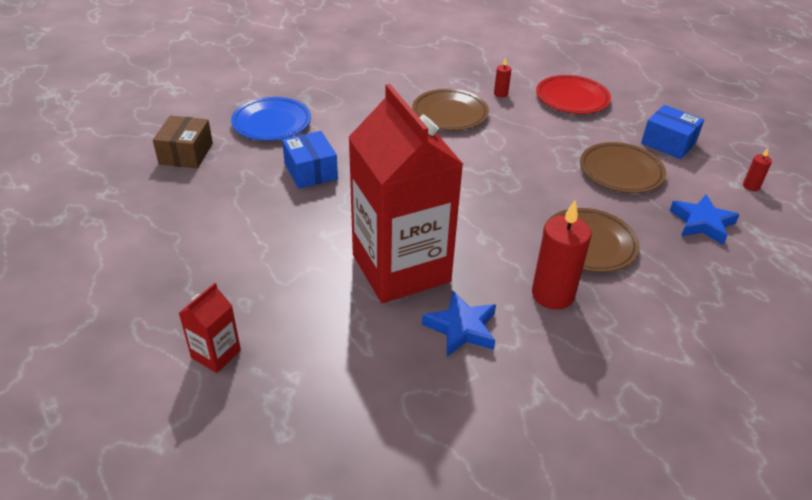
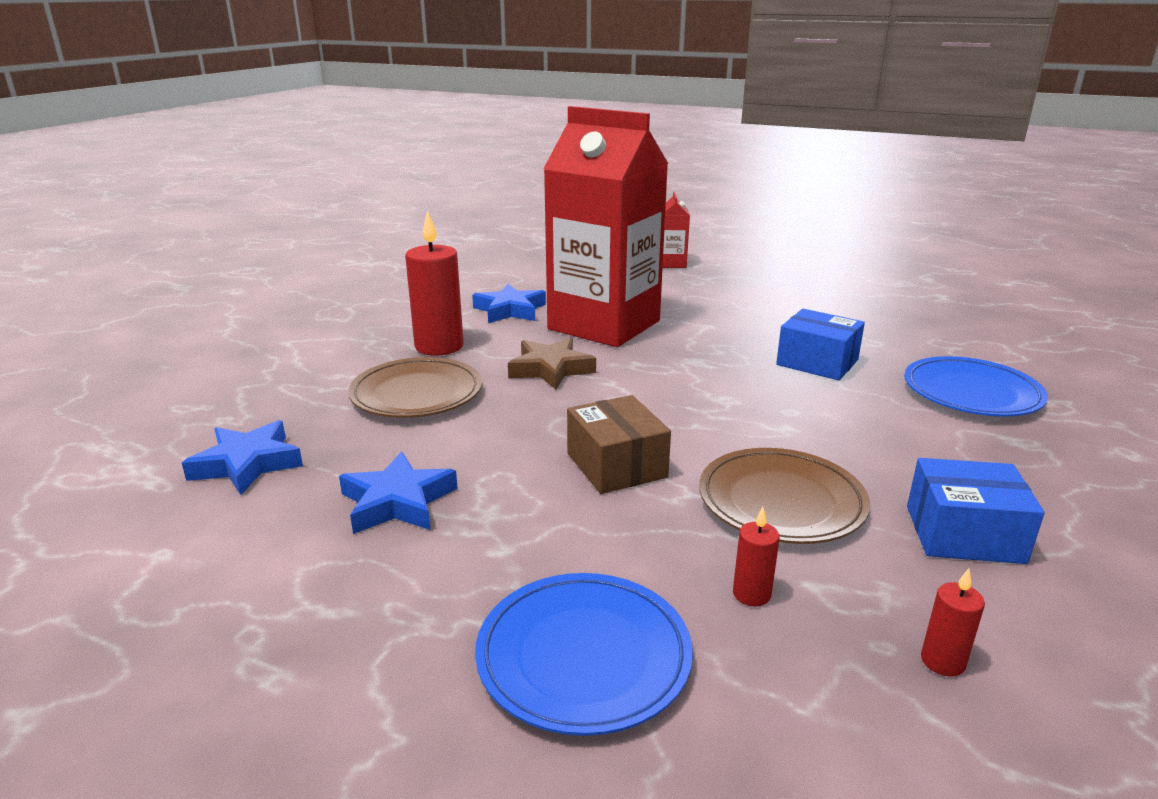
camera: 150 degrees right, 15 degrees down
brown box [153,115,213,169] -> brown box moved to [567,395,671,494]
red plate [536,75,611,114] -> blue plate [475,573,693,736]
brown plate [580,142,666,193] -> blue star [339,451,458,534]
blue box [641,105,704,159] -> blue box moved to [907,458,1045,564]
red candle [743,148,772,191] -> red candle moved to [921,569,985,677]
none -> brown star [508,338,596,389]

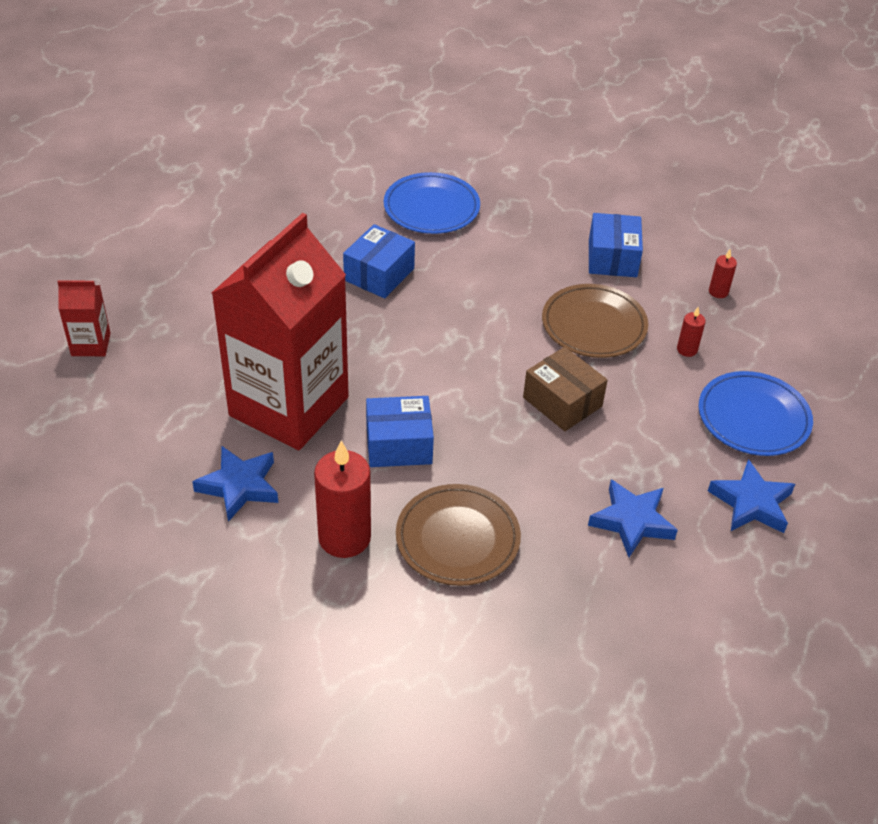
camera: 95 degrees left, 20 degrees up
blue star [182,420,303,495] -> blue star moved to [708,459,795,533]
brown star [508,338,596,389] -> blue box [366,396,434,467]
brown box [567,395,671,494] -> brown box turned 75 degrees clockwise [523,347,608,431]

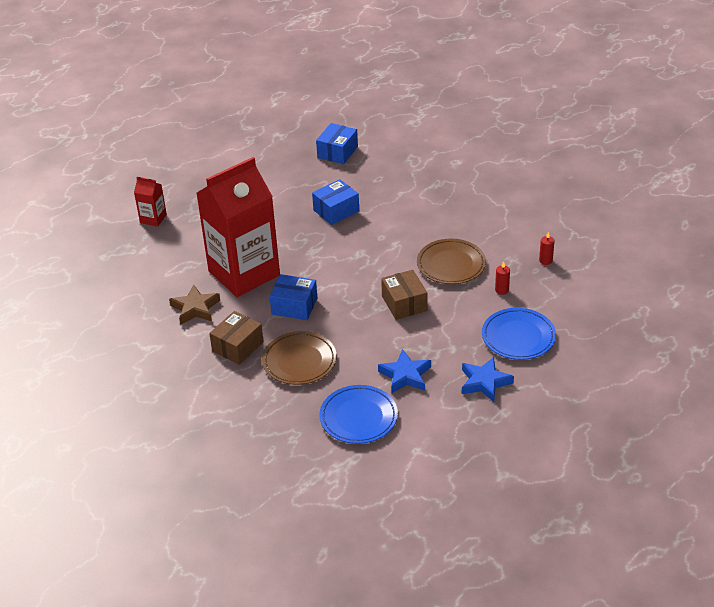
camera: 25 degrees right, 5 degrees down
blue star [192,446,278,522] -> brown star [169,285,220,325]
red candle [314,441,371,558] -> brown box [209,311,264,365]
blue plate [384,172,480,234] -> blue plate moved to [319,385,398,444]
blue box [589,213,643,277] -> blue box moved to [316,123,358,164]

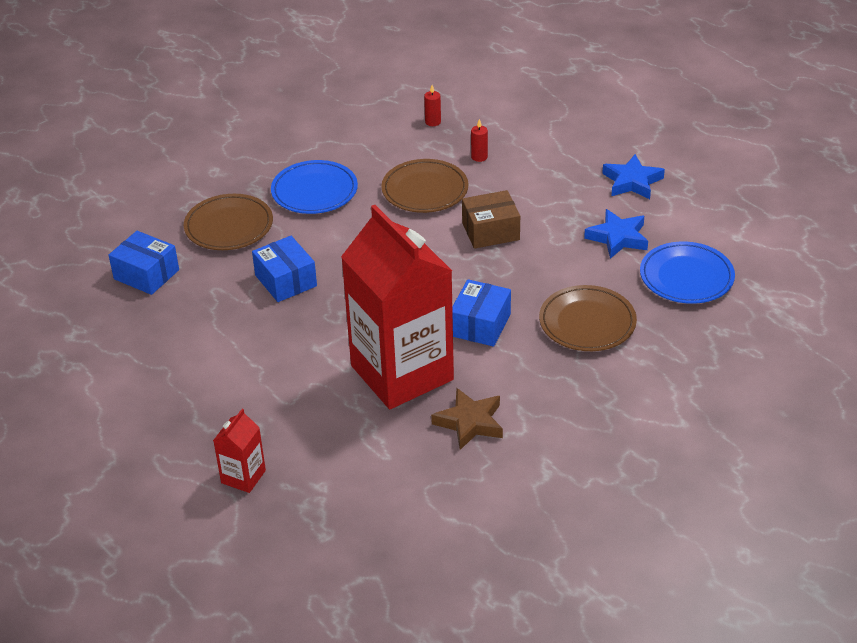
camera: 85 degrees left, 0 degrees up
brown box [209,311,264,365] -> none
blue plate [482,308,556,360] -> blue plate moved to [271,160,358,214]
none -> brown plate [184,194,273,250]

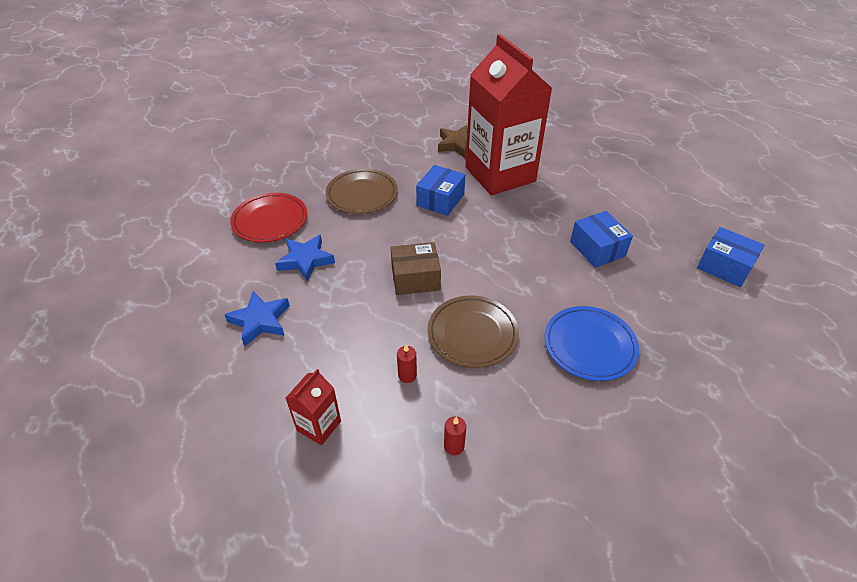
camera: 175 degrees left, 5 degrees up
brown plate [184,194,273,250] -> none
red carton [213,409,266,493] -> red carton moved to [286,369,341,446]
blue plate [640,241,735,304] -> red plate [230,193,307,242]

